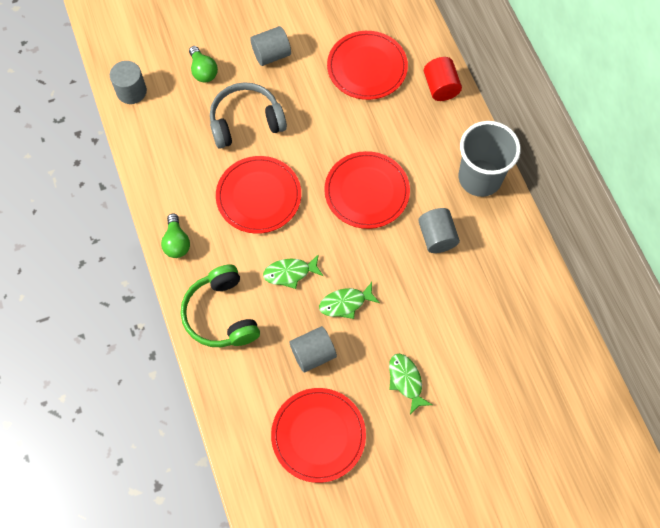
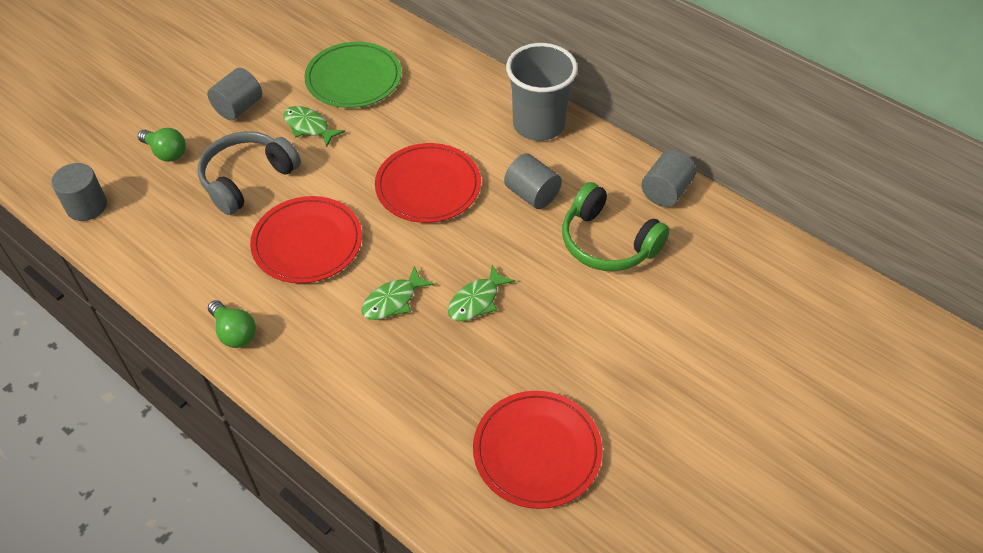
camera: 30 degrees left, 15 degrees down
green headphones [181,264,260,347] -> green headphones moved to [562,182,670,271]
grey cylinder [290,326,337,373] -> grey cylinder moved to [641,150,696,207]
red plate [327,31,408,100] -> green plate [304,42,402,108]
green fish [389,354,433,415] -> green fish moved to [283,106,345,147]
red cylinder [424,57,462,101] -> none

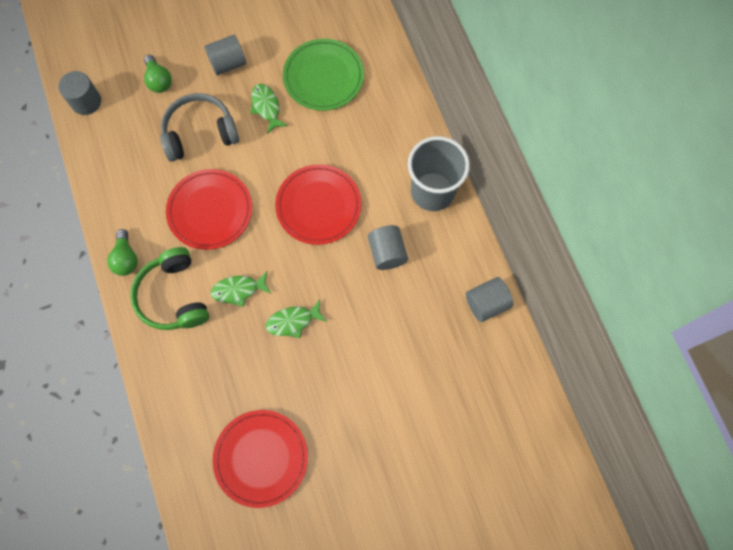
camera: 30 degrees right, 20 degrees up
green headphones [562,182,670,271] -> green headphones moved to [130,247,209,330]

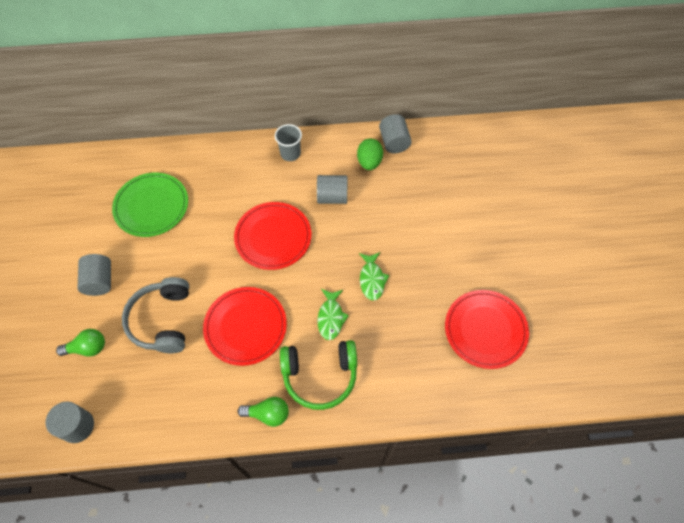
camera: 75 degrees left, 10 degrees down
green fish [250,84,288,134] -> none
grey cup [408,136,470,211] -> grey cup [275,124,302,161], size x0.55
none -> green egg [357,139,383,170]

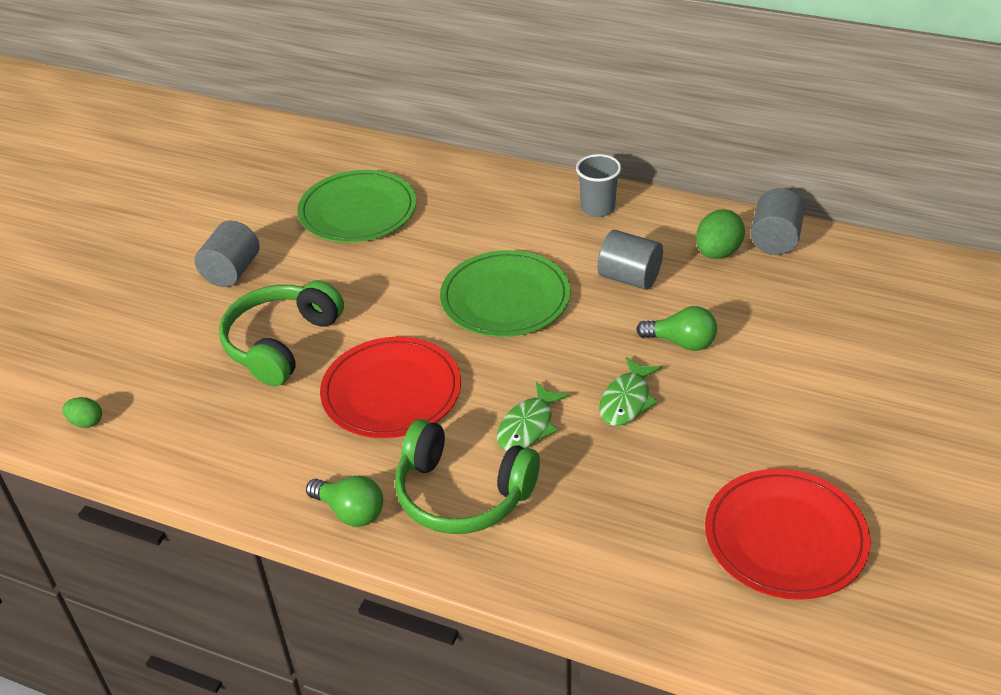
camera: 30 degrees right, 20 degrees down
grey cylinder [45,402,94,443] -> green egg [62,397,102,428]
green light bulb [56,329,105,357] -> green light bulb moved to [636,306,717,351]
grey headphones [122,277,189,353] -> green headphones [219,280,344,386]
red plate [234,202,311,270] -> green plate [440,250,571,337]

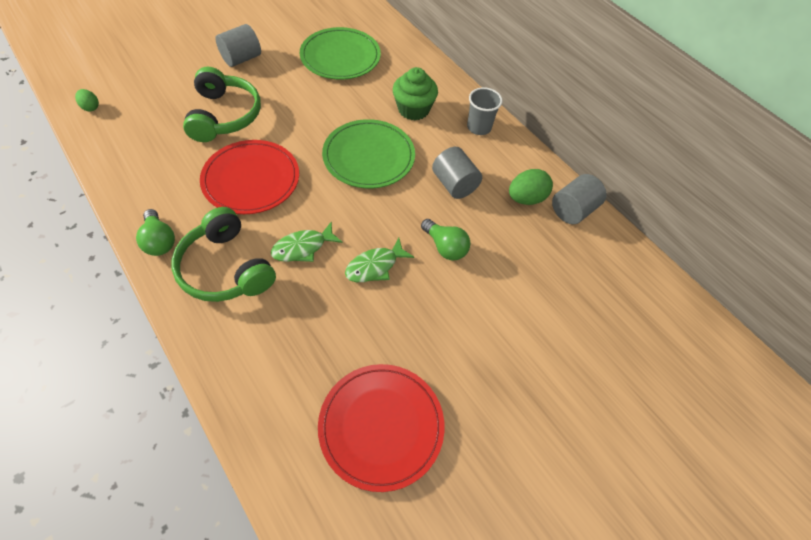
camera: 25 degrees right, 15 degrees up
green headphones [219,280,344,386] -> green headphones turned 120 degrees clockwise [183,67,261,142]
none -> green cupcake [393,67,438,121]

